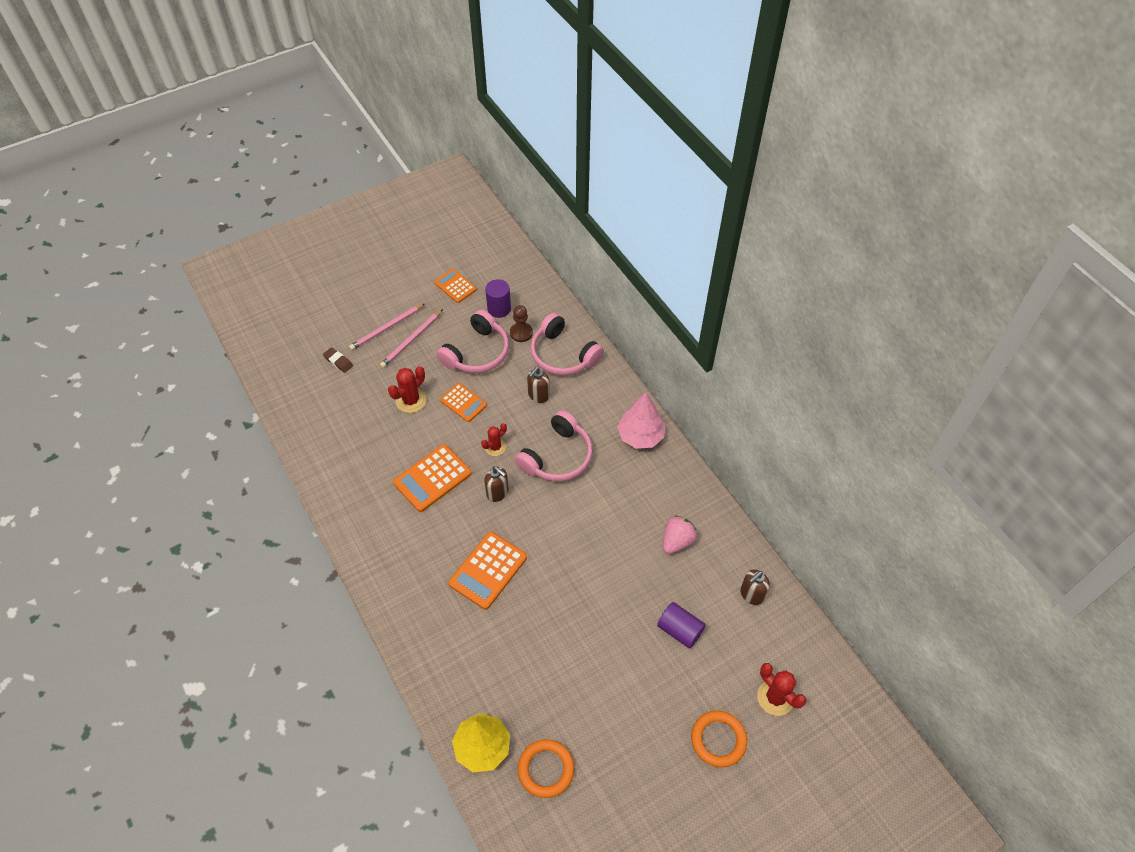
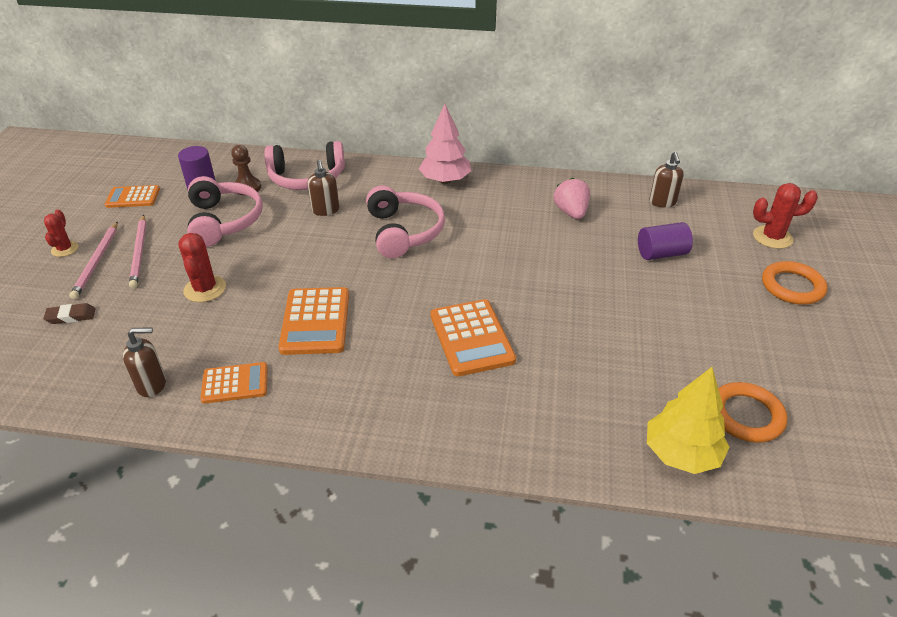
camera: 50 degrees left, 15 degrees down
orange calculator [440,383,487,422] -> orange calculator moved to [200,362,268,404]
red cactus [481,423,507,456] -> red cactus moved to [44,210,78,257]
brown soap dispenser [484,466,509,502] -> brown soap dispenser moved to [123,327,166,397]

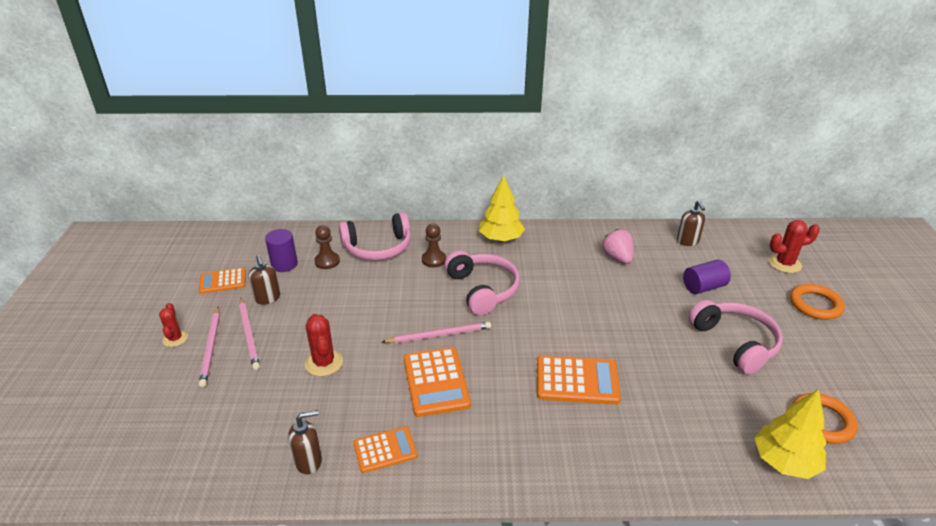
camera: 10 degrees left, 5 degrees down
brown eraser [43,303,95,324] -> none
pink headphones [187,176,263,247] -> pink headphones moved to [688,300,783,375]
brown soap dispenser [308,160,339,216] -> brown soap dispenser moved to [249,255,280,304]
pink tree [419,104,471,184] -> yellow tree [479,175,525,242]
orange calculator [431,299,516,376] -> orange calculator turned 60 degrees counterclockwise [537,356,621,405]
none -> pink pencil [382,322,491,343]
none -> brown pawn [422,224,446,267]

